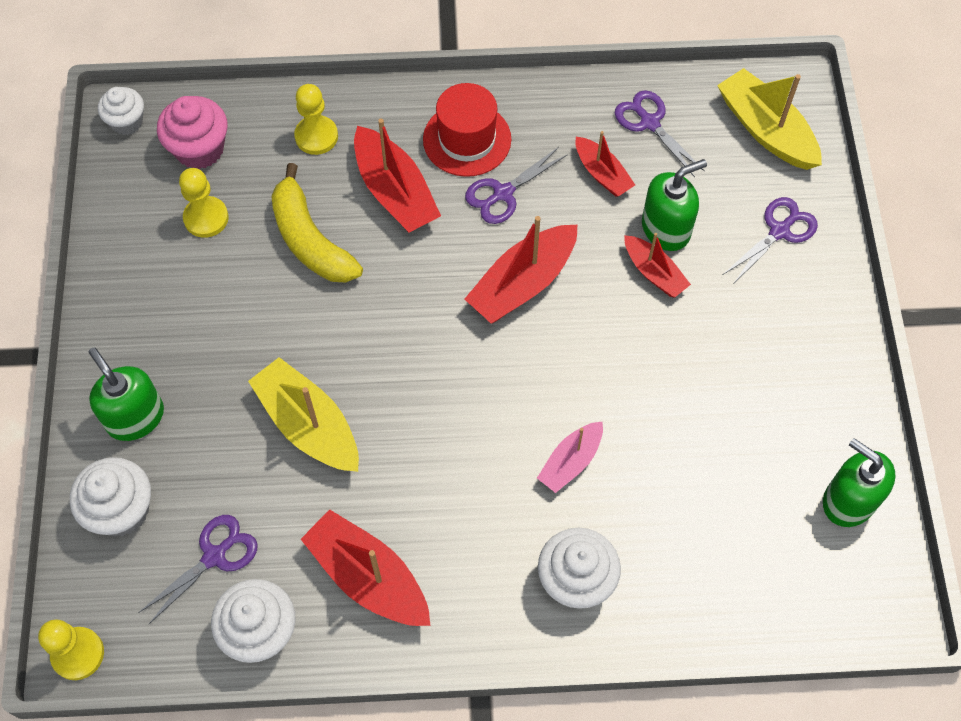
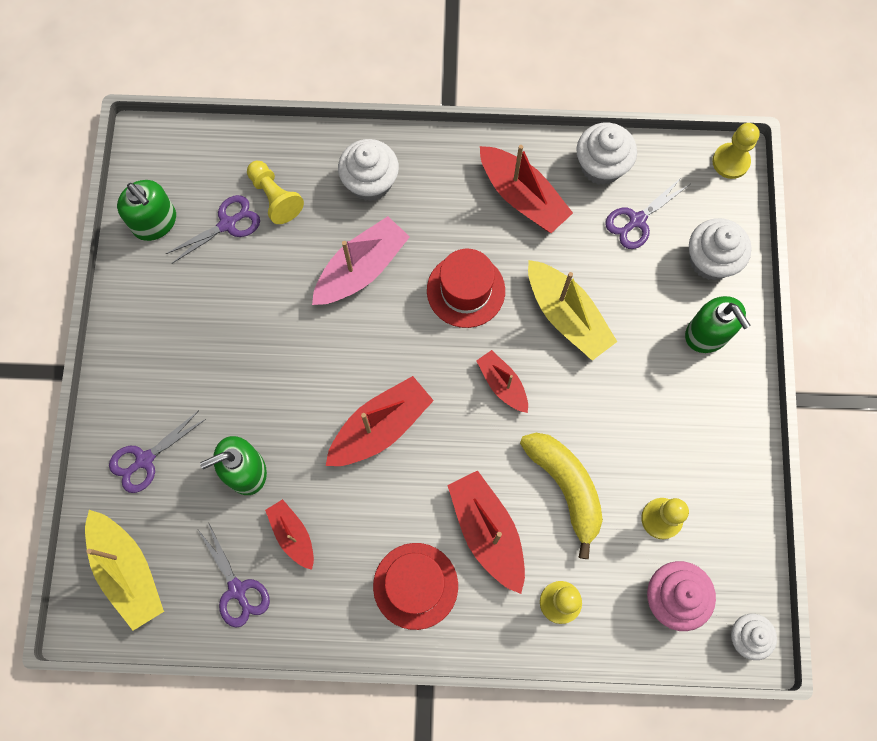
camera: 175 degrees left, 10 degrees up
purple scissors [465,147,568,224] -> purple scissors moved to [166,195,260,263]
pink boat [537,421,603,493] -> pink boat [312,216,410,305], size x1.67
red boat [624,233,691,298] -> red boat moved to [476,350,528,413]
none -> yellow pawn [247,161,304,224]
none -> red hat [427,249,505,328]

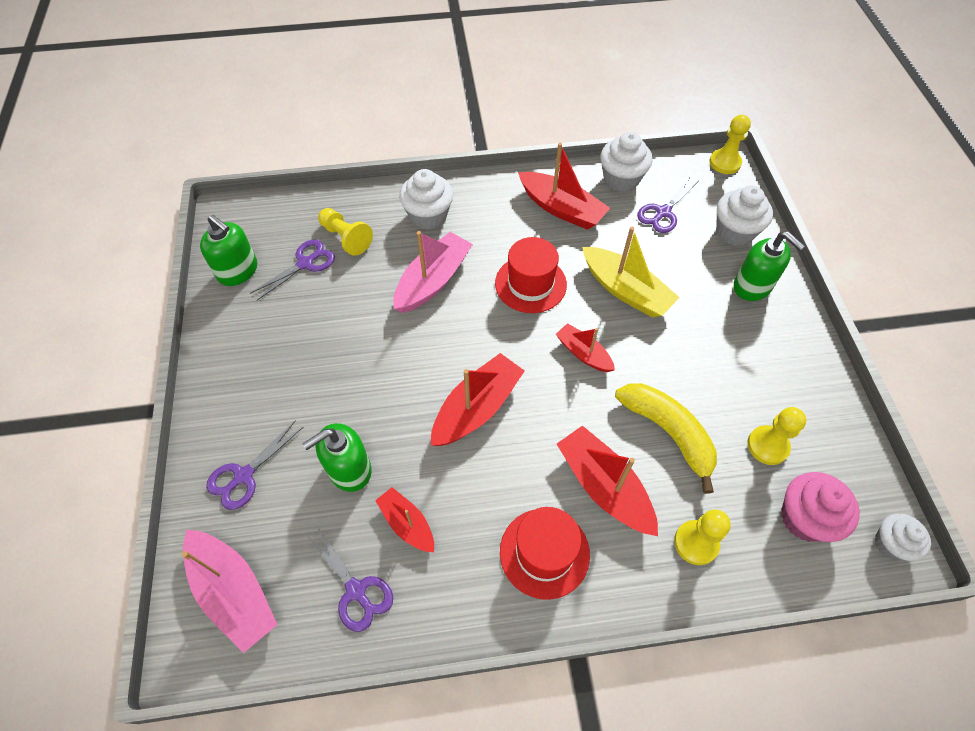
camera: 10 degrees left, 15 degrees down
yellow boat [85,510,164,631] -> pink boat [182,530,278,653]

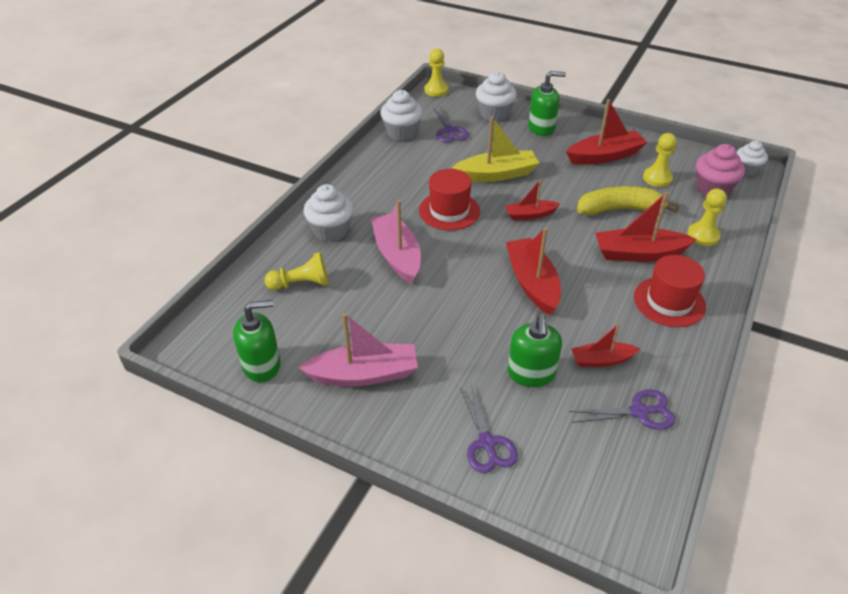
camera: 55 degrees left, 15 degrees down
pink boat [182,530,278,653] -> pink boat moved to [298,313,418,387]
purple scissors [250,240,335,301] -> none
red boat [518,143,610,230] -> red boat moved to [566,99,647,165]

